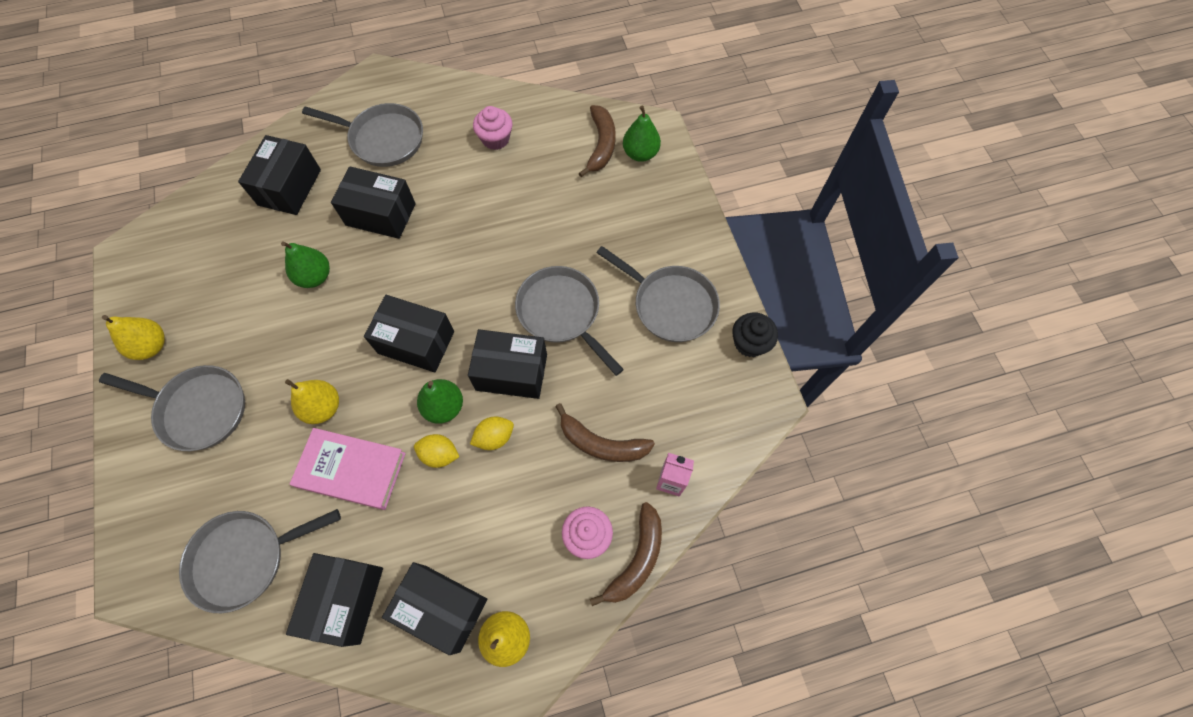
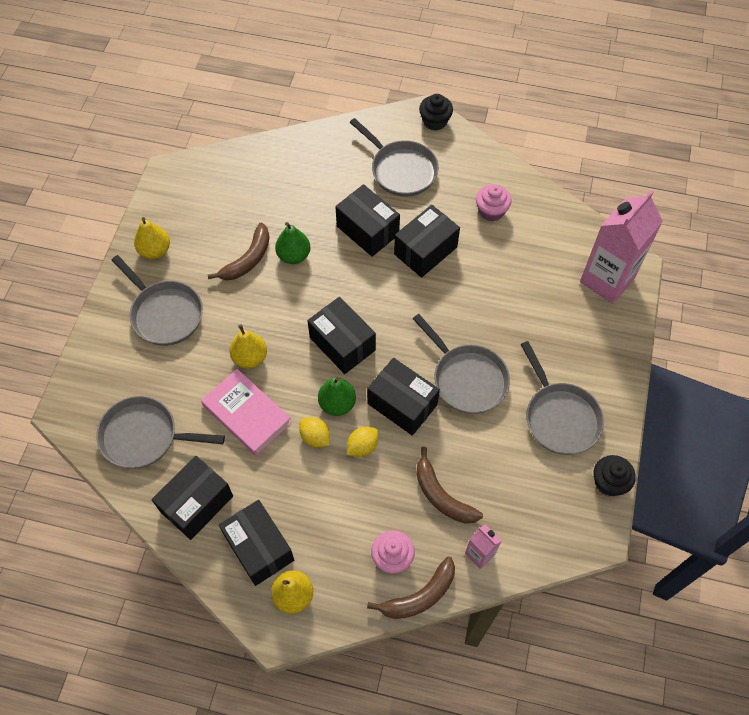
camera: 30 degrees right, 5 degrees down
black box [238,135,321,215] -> black box moved to [394,205,460,278]
yellow lemon [470,417,514,450] -> yellow lemon turned 45 degrees counterclockwise [347,427,378,457]
grey pan [515,266,624,376] -> grey pan turned 150 degrees clockwise [413,314,510,414]
brown banana [578,105,616,177] -> brown banana moved to [208,223,270,280]
green pear [623,105,661,162] -> pink carton [580,190,663,304]
none -> black cupcake [419,94,453,131]

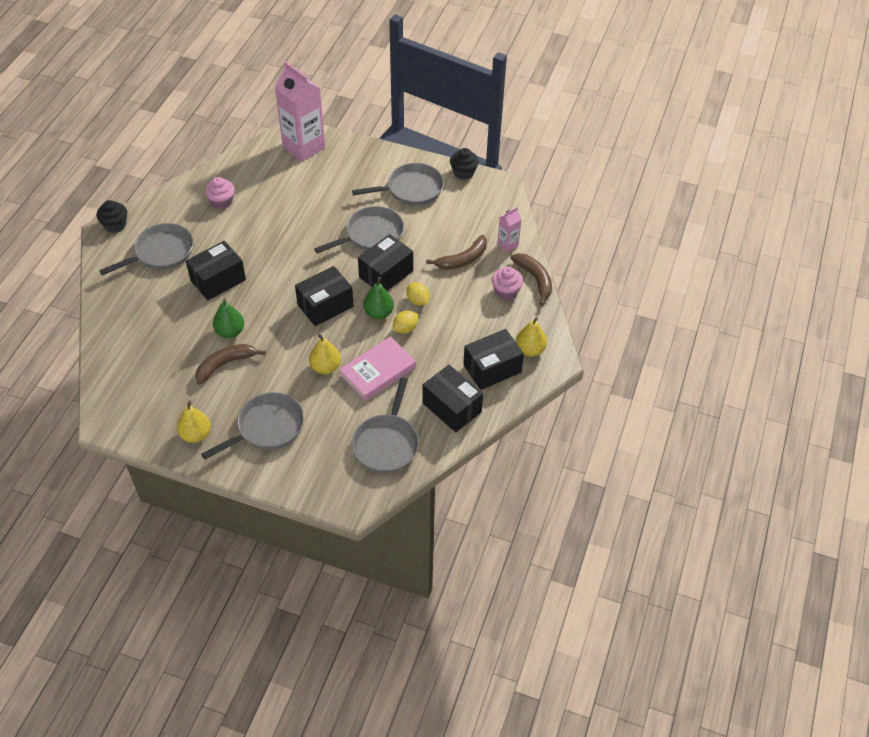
camera: 85 degrees left, 10 degrees down
brown banana [208,223,270,280] -> brown banana turned 75 degrees counterclockwise [195,344,266,384]
black box [394,205,460,278] -> none

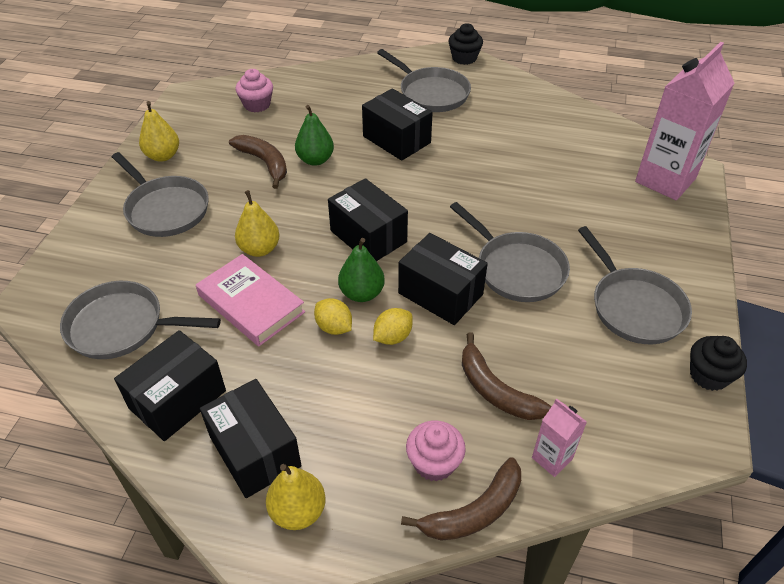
camera: 85 degrees right, 5 degrees down
pink cupcake [205,177,235,209] -> pink cupcake moved to [236,69,273,112]

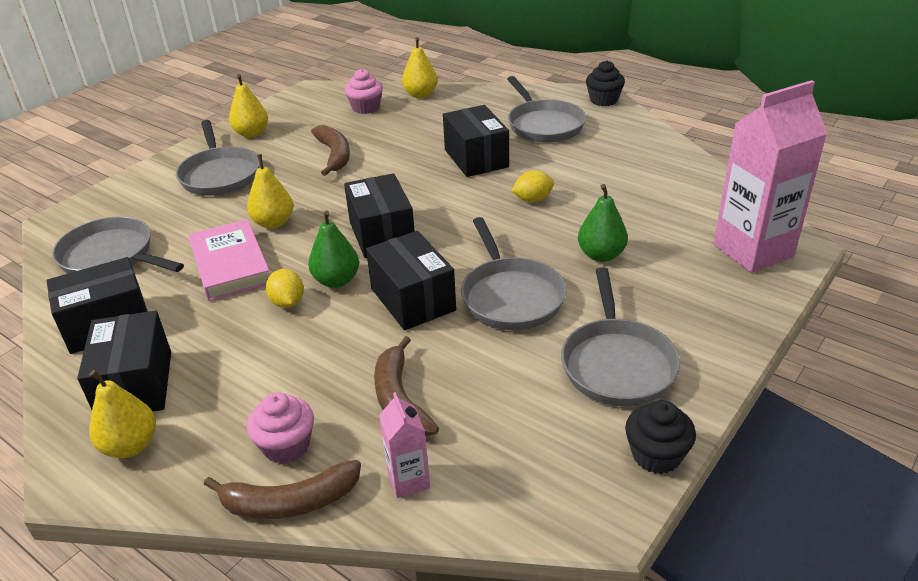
camera: 25 degrees right, 10 degrees down
green pear [295,105,334,166] -> green pear moved to [578,184,628,262]
yellow lemon [373,308,413,345] -> yellow lemon moved to [512,170,554,202]
none -> yellow pear [402,37,438,98]

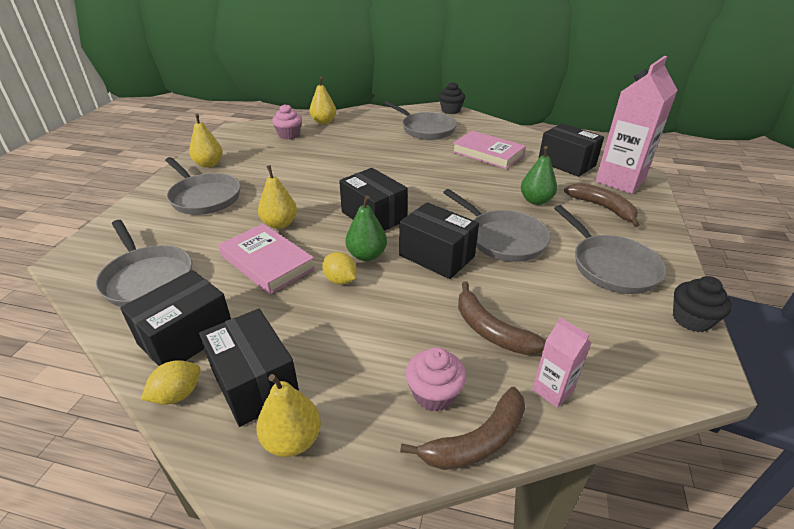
camera: 25 degrees left, 0 degrees up
grey pan [52,216,184,274] -> grey pan turned 135 degrees counterclockwise [96,220,192,307]
brown banana [311,125,350,176] -> brown banana moved to [564,183,640,227]
black box [443,105,509,177] -> black box moved to [538,123,604,177]
yellow lemon [512,170,554,202] -> yellow lemon moved to [141,360,200,405]
none -> pink book [452,131,526,169]

